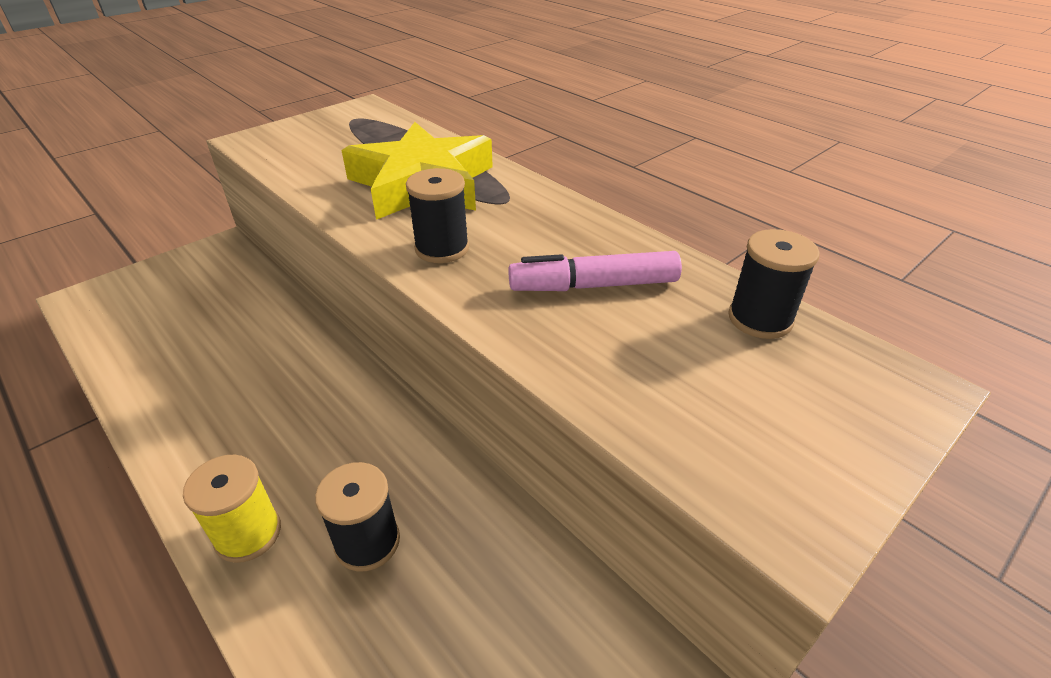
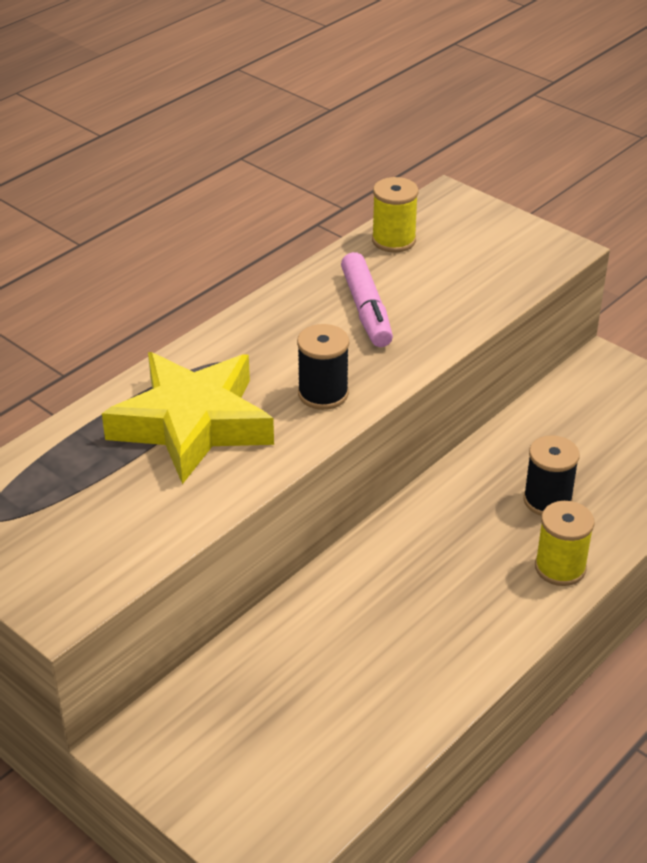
camera: 95 degrees left, 0 degrees up
black spool [728,229,820,339] -> yellow spool [372,177,419,252]

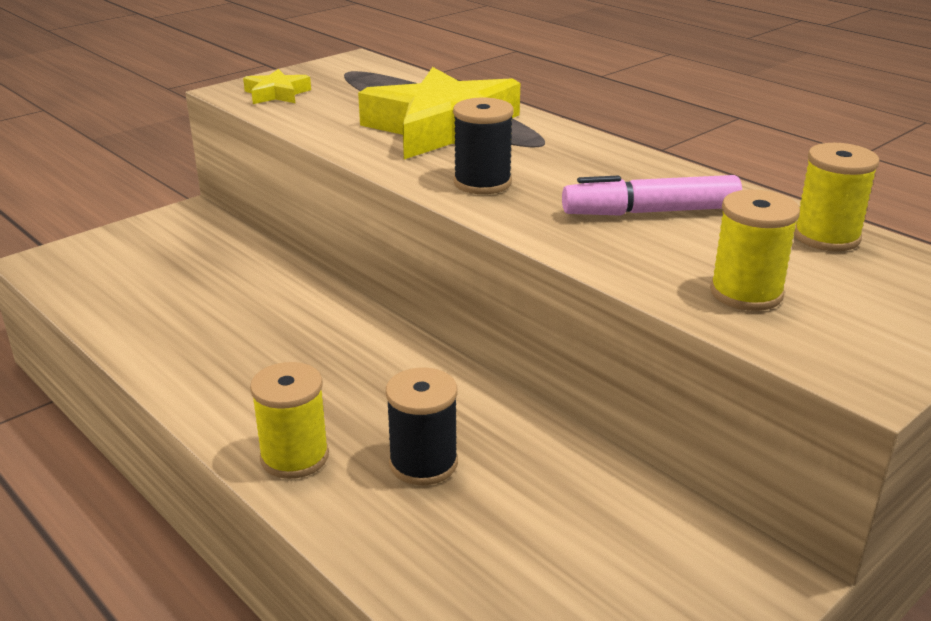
camera: 95 degrees right, 10 degrees down
none -> yellow star [243,69,311,104]
none -> yellow spool [710,190,800,311]

